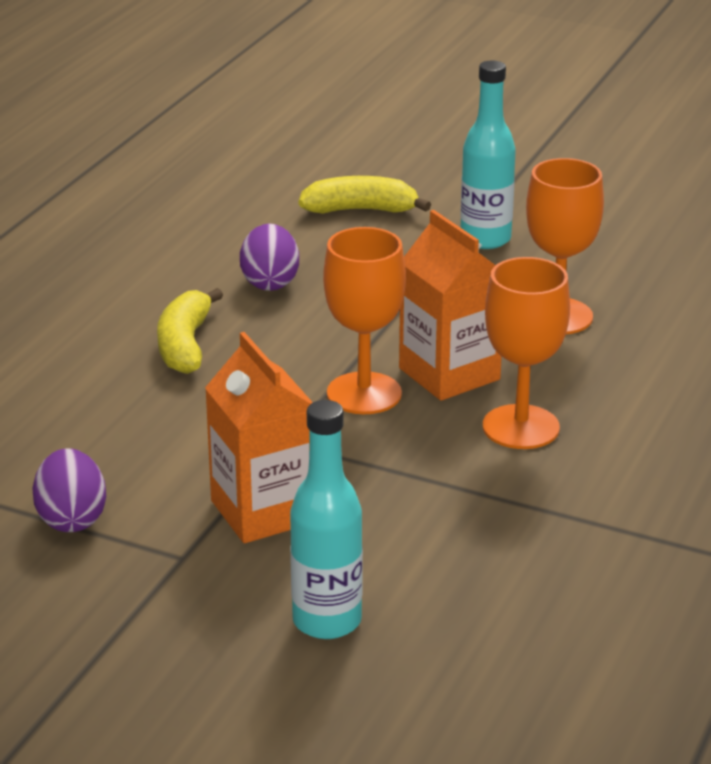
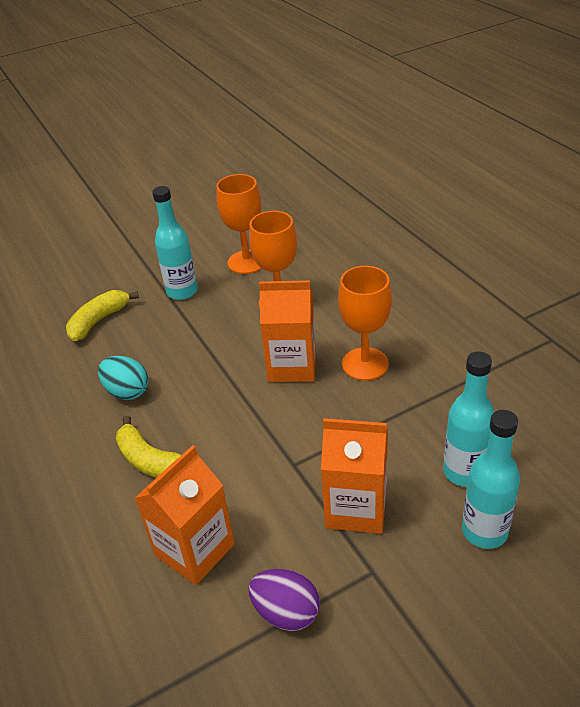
camera: 50 degrees left, 10 degrees up
purple egg [240,224,299,291] -> turquoise egg [98,356,148,400]
orange goblet [323,227,406,414] -> orange goblet moved to [216,174,262,274]
none -> orange carton [135,445,235,585]
none -> turquoise bottle [443,351,494,487]

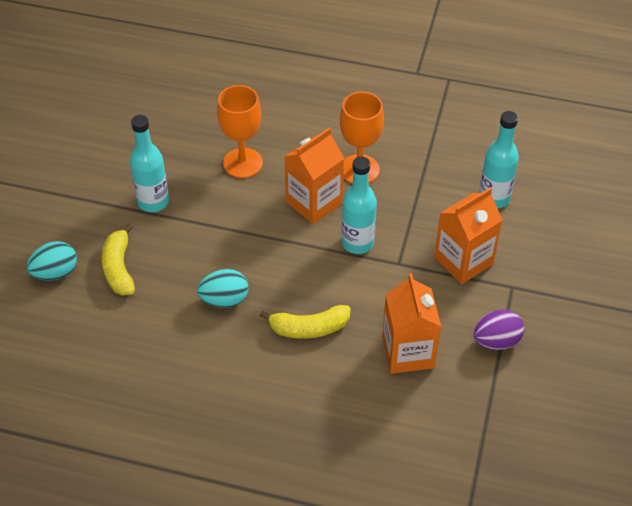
camera: 50 degrees left, 10 degrees up
orange goblet [216,174,262,274] -> none
turquoise bottle [462,410,520,549] -> turquoise bottle moved to [342,156,377,254]
none -> turquoise egg [27,241,77,281]

